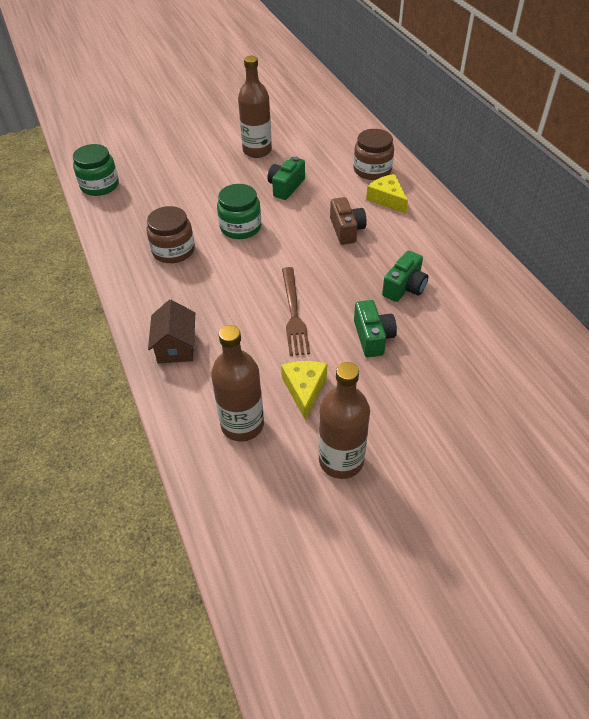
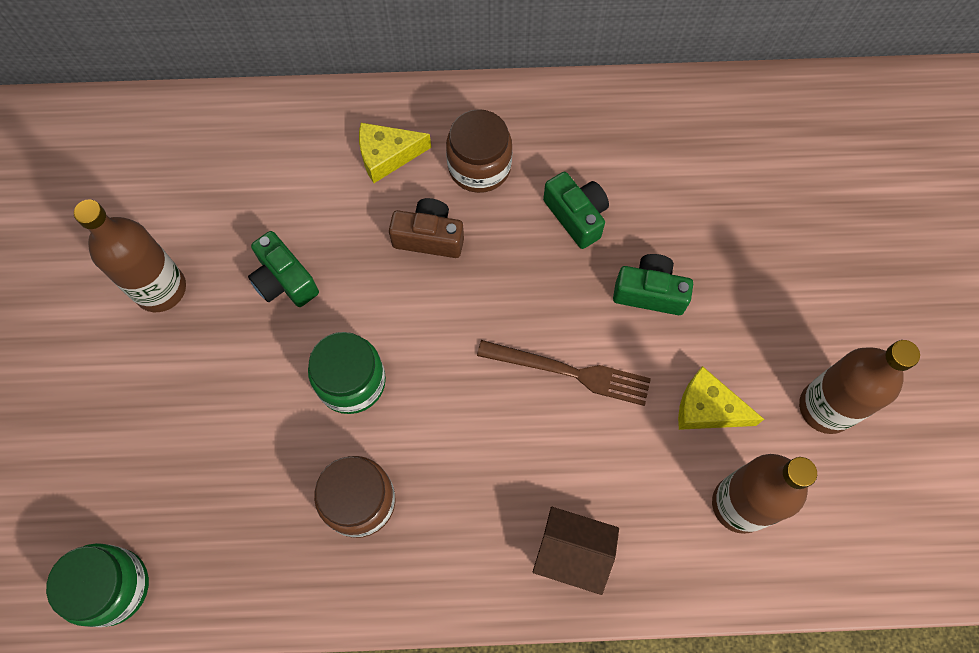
camera: 70 degrees left, 20 degrees up
brown jar [354,129,394,180] -> brown jar moved to [446,109,512,193]

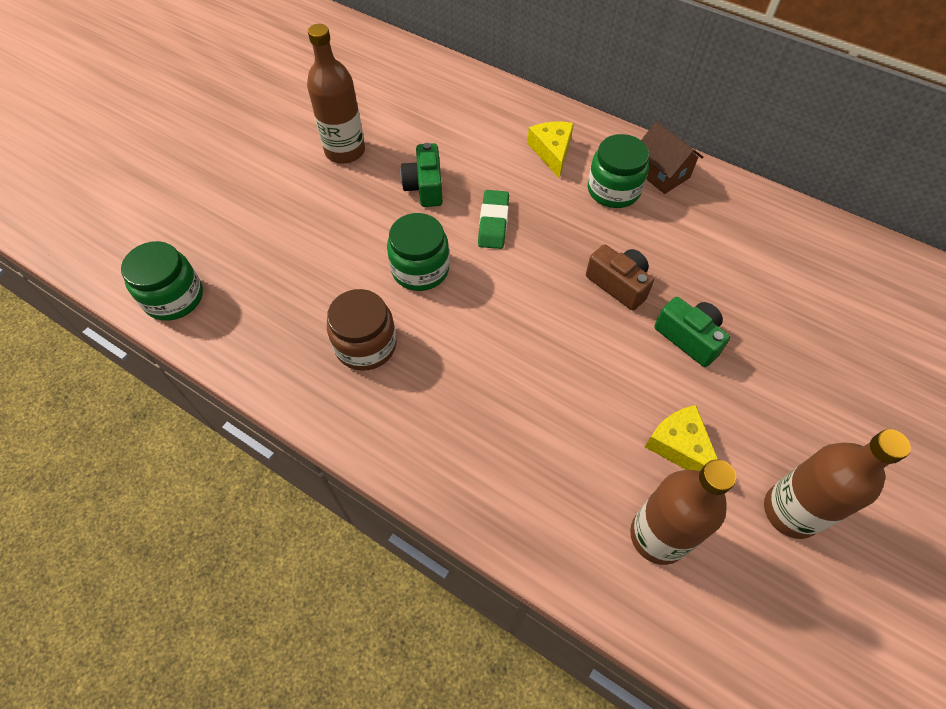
camera: 35 degrees right, 10 degrees down
yellow cheese [359,123,431,183] -> yellow cheese turned 60 degrees clockwise [527,121,574,179]
brown camera [389,198,464,258] -> brown camera moved to [586,244,654,310]
brown jar [446,109,512,193] -> green jar [588,134,649,208]
brown fork [477,340,651,406] -> none
brown house [533,507,619,595] -> brown house moved to [641,122,704,194]
green camera [543,172,609,249] -> none
none -> green eraser [478,190,509,249]

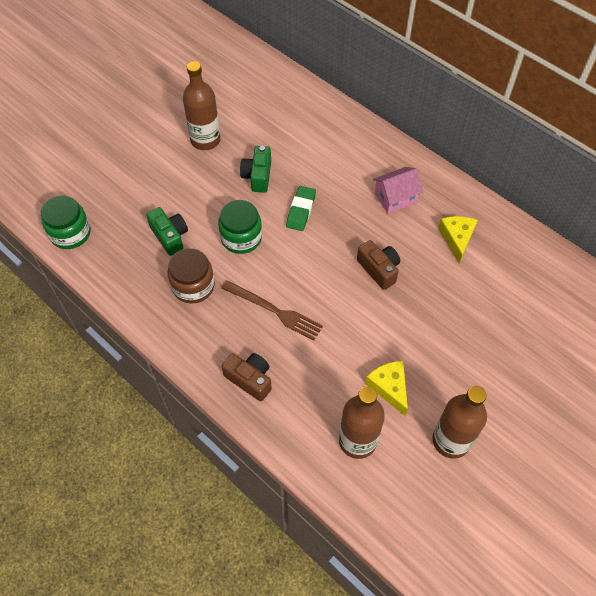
camera: 10 degrees right, 0 degrees up
yellow cheese [527,121,574,179] -> yellow cheese moved to [438,216,478,263]
green jar [588,134,649,208] -> pink house [373,167,423,214]
brown house [641,122,704,194] -> none
green camera [654,297,730,367] -> green camera moved to [146,207,188,256]
none -> brown fork [221,280,323,341]
none -> brown camera [222,353,272,402]

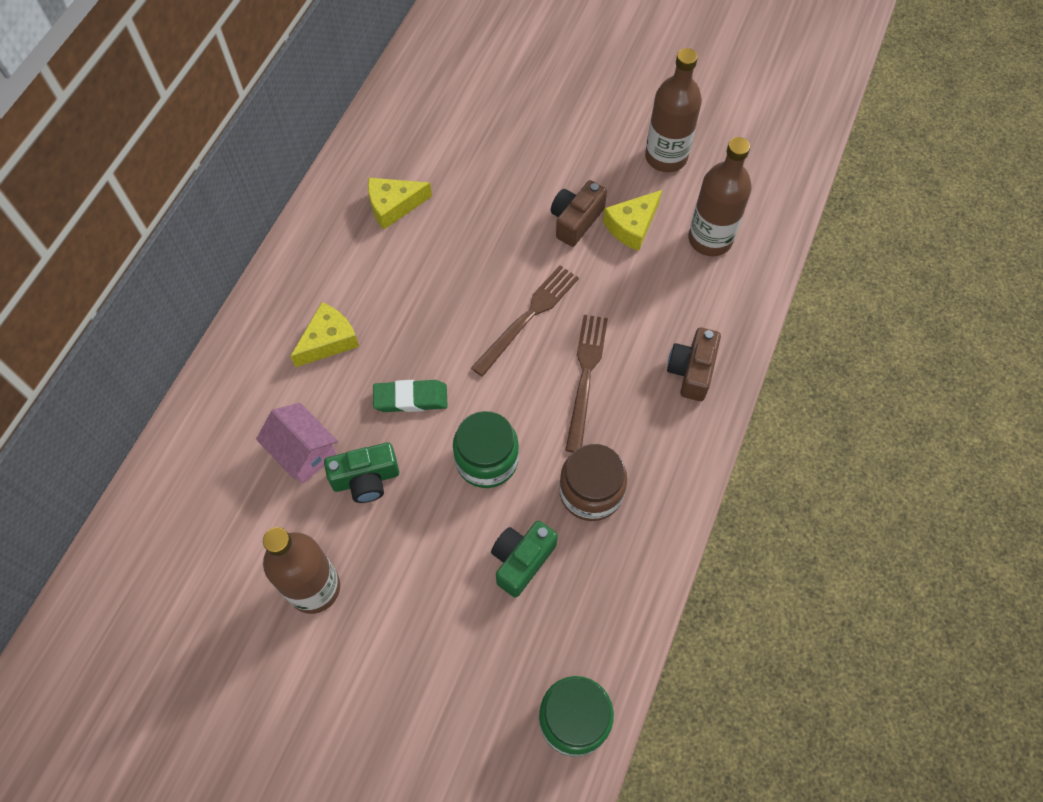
camera: 110 degrees left, 5 degrees up
brown camera [357,240,400,290] -> brown camera moved to [551,180,607,247]
pink house [373,167,423,214] -> pink house moved to [256,403,338,483]
none -> yellow cheese [290,302,359,367]
none -> brown fork [471,265,579,377]

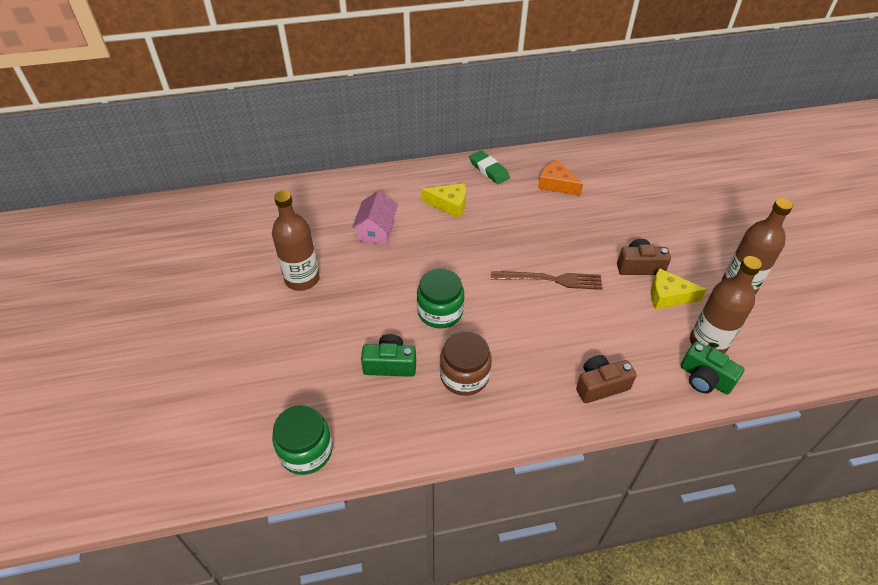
camera: 55 degrees right, 15 degrees down
green camera [324,442,399,503] -> green camera moved to [681,341,745,395]
yellow cheese [368,178,432,230] -> orange cheese [538,160,583,196]
green eraser [373,380,448,412] -> green eraser moved to [469,150,510,184]
brown fork [565,315,608,453] -> none

